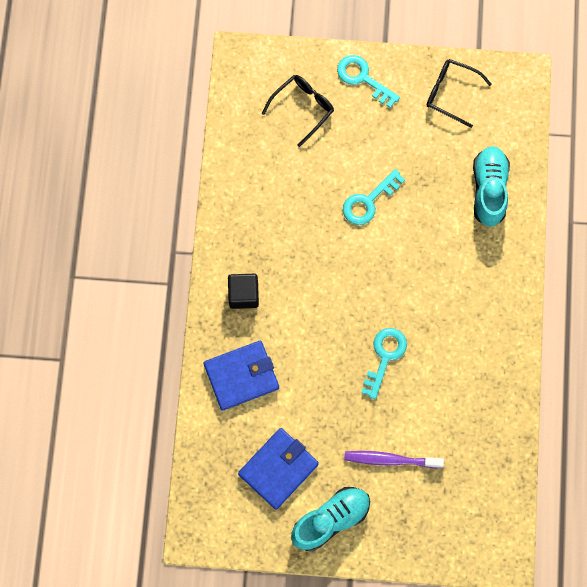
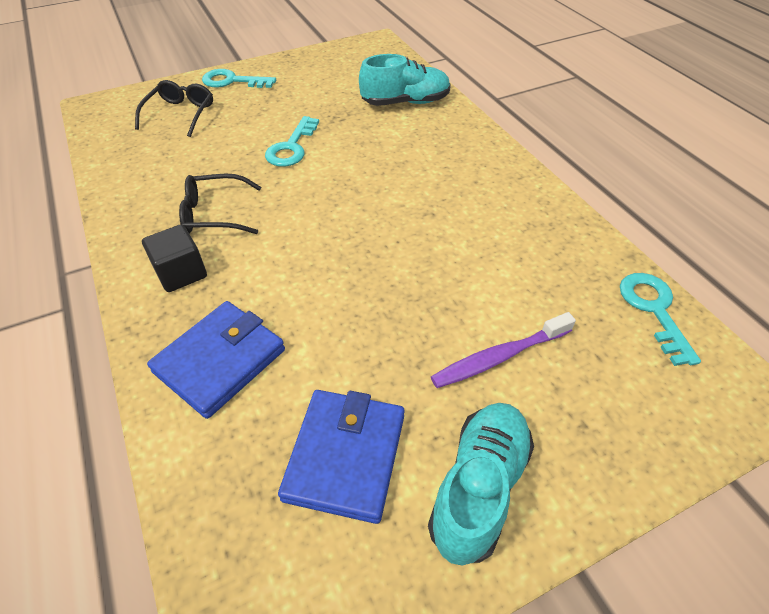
camera: 30 degrees left, 25 degrees down
turquoise key [361,328,407,399] -> turquoise key moved to [620,273,701,366]
black glasses [427,59,492,128] -> black glasses moved to [179,174,261,234]
turquoise shoe [473,146,510,227] -> turquoise shoe turned 105 degrees clockwise [359,54,451,106]

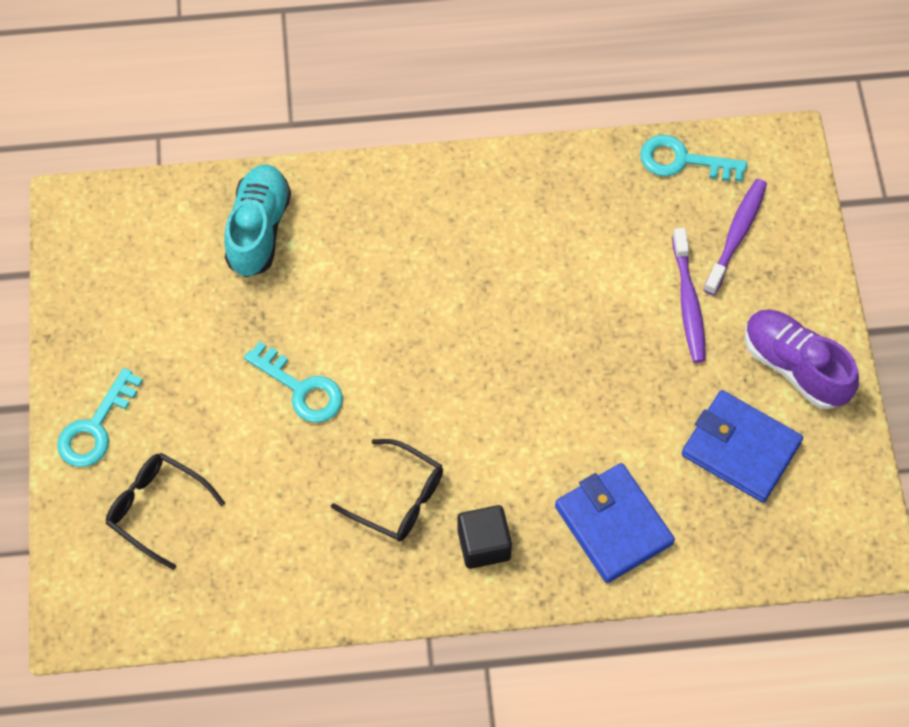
camera: 70 degrees left, 15 degrees up
black glasses [179,174,261,234] -> black glasses turned 75 degrees counterclockwise [331,439,443,542]
turquoise shoe [428,403,534,565] -> purple shoe [745,309,859,409]
none -> purple toothbrush [704,179,767,295]

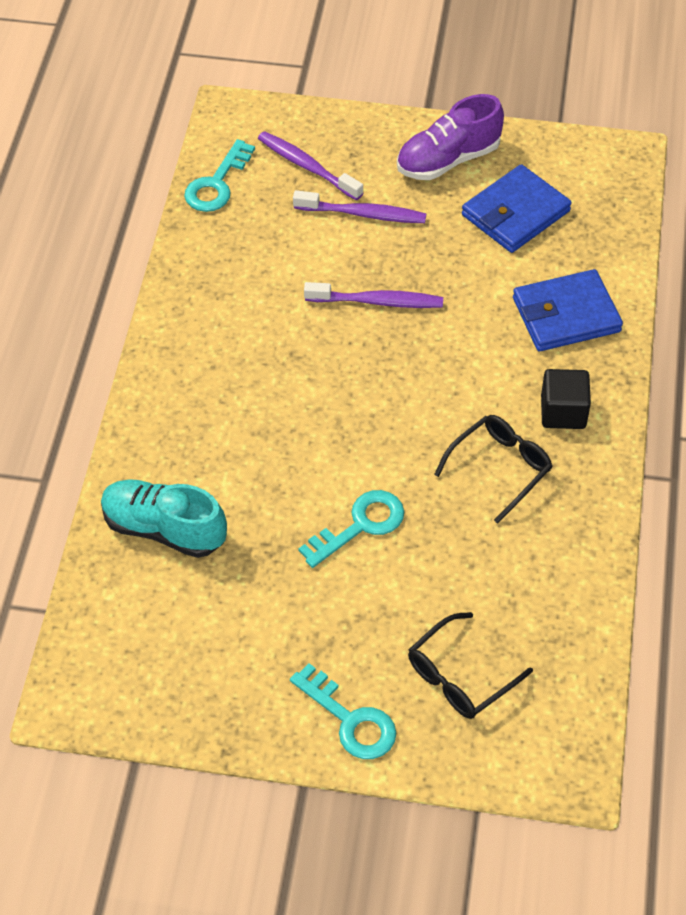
camera: 75 degrees left, 10 degrees down
none -> purple toothbrush [304,282,443,308]

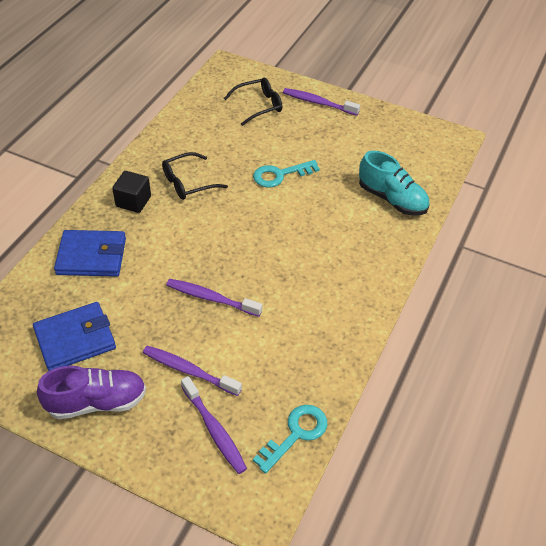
camera: 165 degrees left, 5 degrees down
turquoise key [290,663,396,759] -> purple toothbrush [283,88,360,116]

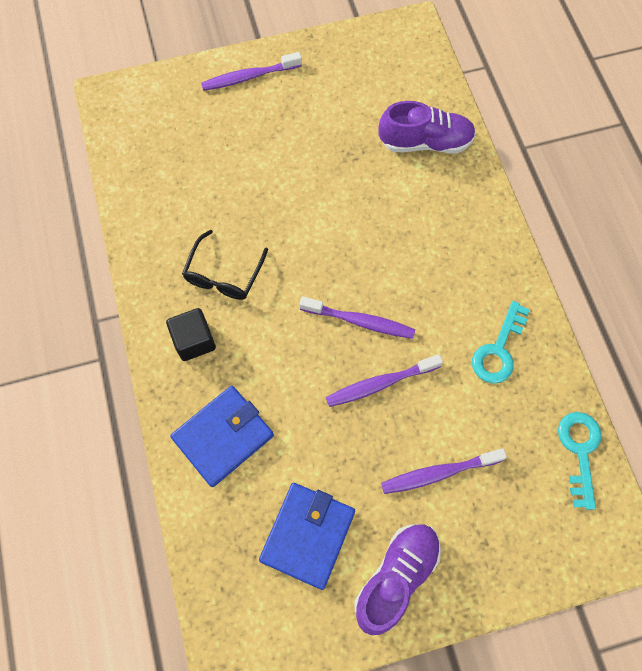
camera: 40 degrees left, 20 degrees up
purple toothbrush [181,376,247,474] -> purple toothbrush moved to [299,296,415,339]
black glasses [224,78,282,126] -> none
turquoise key [253,160,320,188] -> turquoise key moved to [472,301,530,384]
turquoise shoe [359,150,429,216] -> purple shoe [379,101,476,154]

